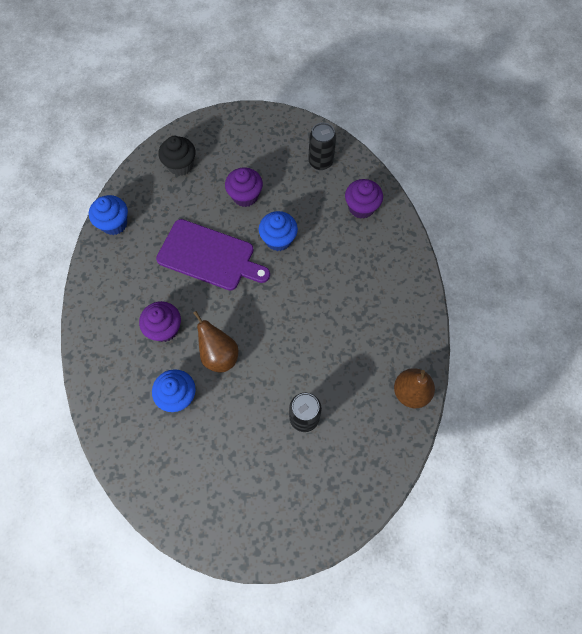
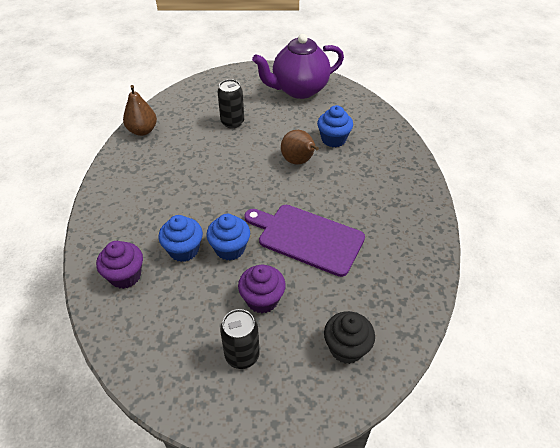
camera: 175 degrees left, 20 degrees down
blue cupcake [89,195,128,235] -> blue cupcake moved to [158,215,203,262]
purple cupcake [139,301,181,342] -> none
black can [308,123,336,170] -> black can moved to [220,309,260,369]
none -> purple teapot [252,34,344,99]

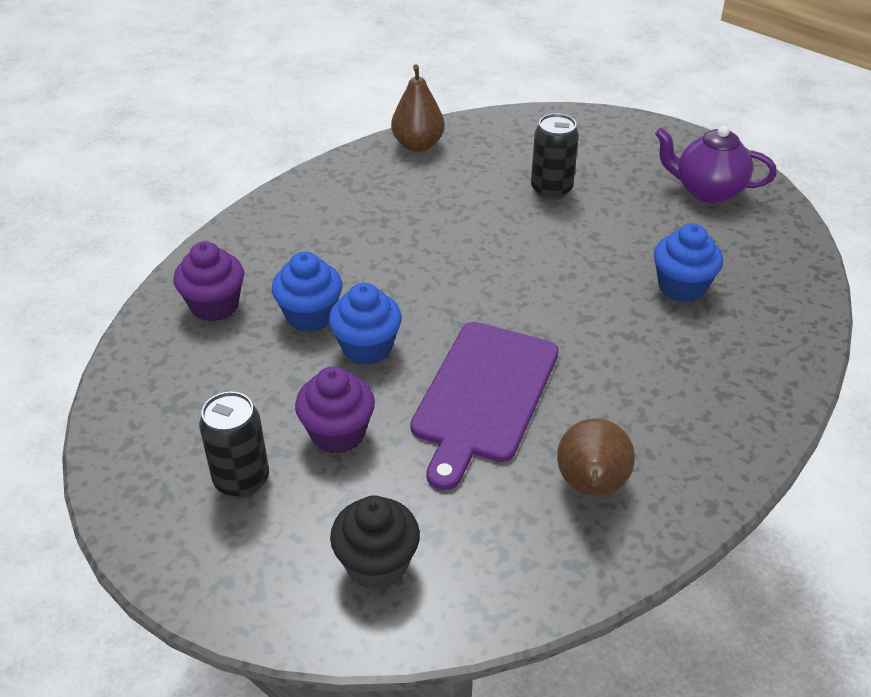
camera: 40 degrees right, 5 degrees down
purple cutting board [244,205,365,277] -> purple cutting board turned 135 degrees counterclockwise [410,322,559,490]
purple teapot [252,34,344,99] -> purple teapot [655,125,777,203], size x0.67
brown pear [281,130,319,165] -> brown pear moved to [557,418,635,496]

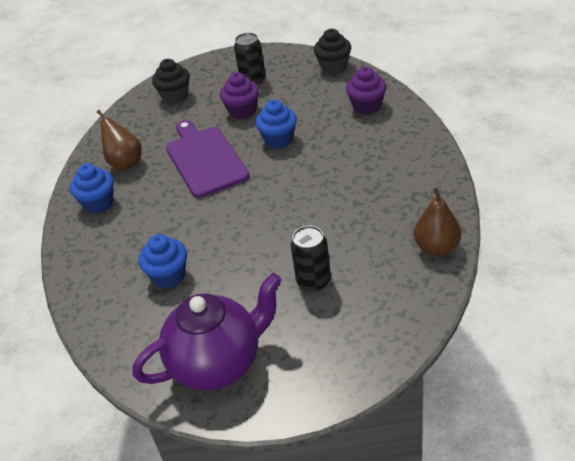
camera: 140 degrees right, 0 degrees up
blue cupcake [272,252,342,332] -> blue cupcake moved to [70,164,114,214]
purple teapot [655,125,777,203] -> purple teapot [132,273,282,391], size x1.50
none -> black cupcake [314,29,351,74]

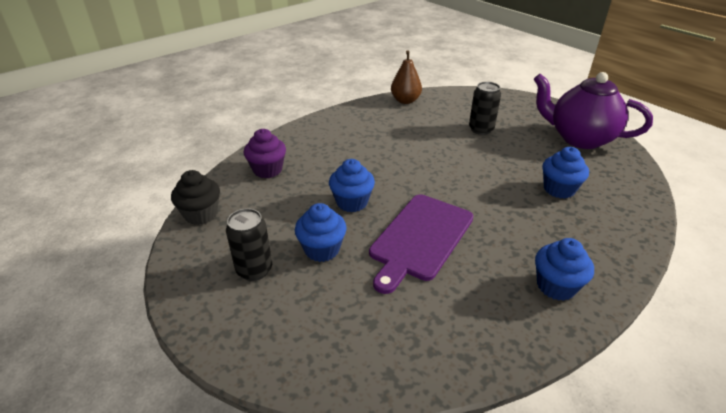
camera: 130 degrees left, 5 degrees down
brown pear [97,110,142,170] -> none
black cupcake [152,59,190,104] -> none
purple cupcake [220,72,259,119] -> blue cupcake [295,203,347,262]

